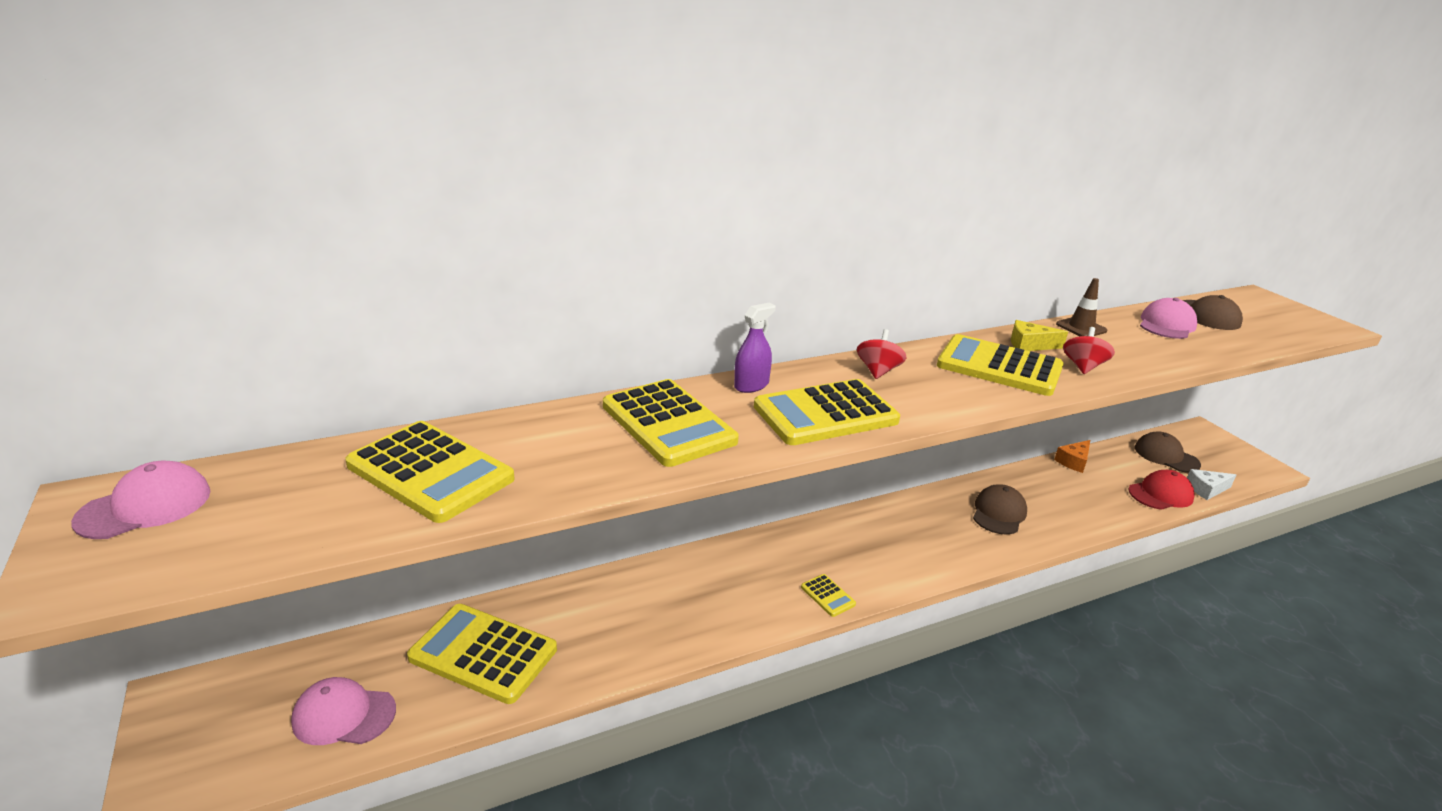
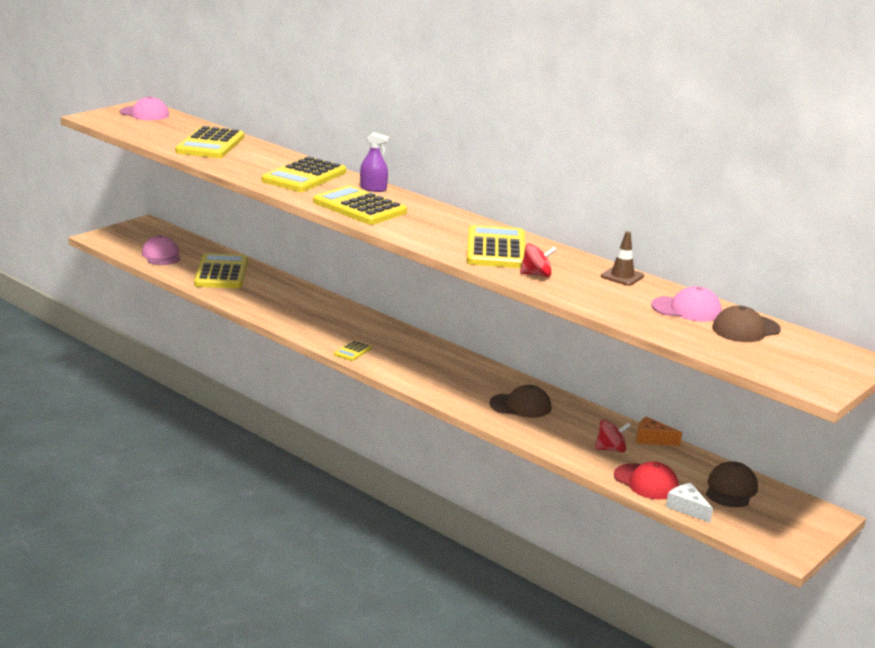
camera: 65 degrees right, 5 degrees down
red spinning top [857,329,906,379] -> red spinning top moved to [595,419,631,453]
yellow cheese [1011,320,1068,351] -> none

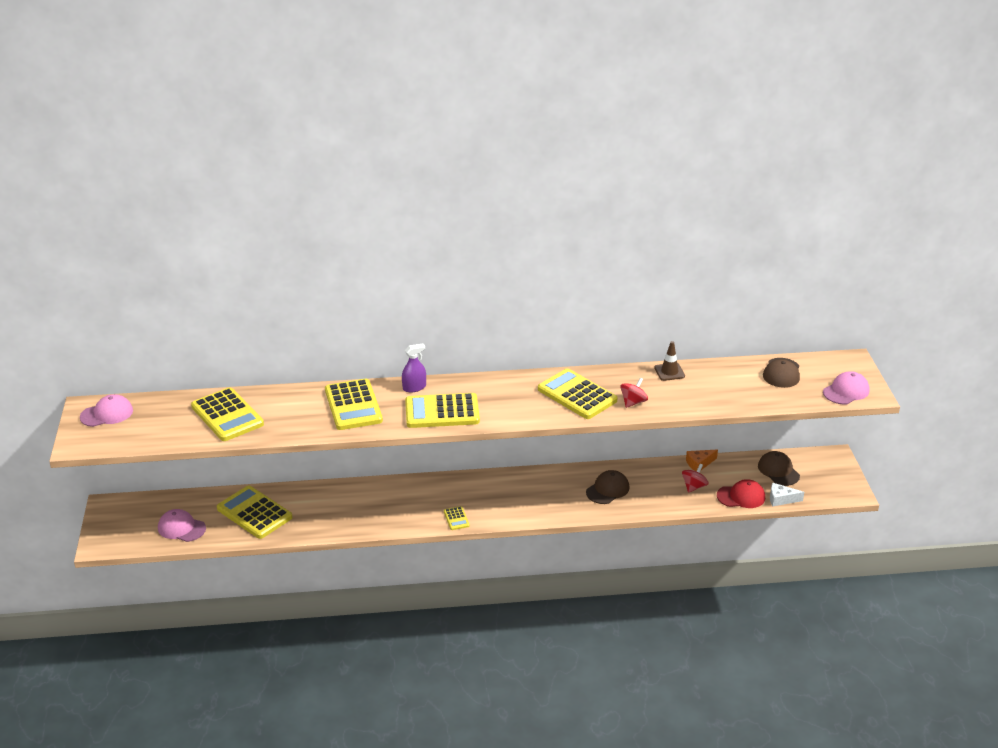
camera: 45 degrees left, 10 degrees up
pink cap [651,286,722,322] -> pink cap moved to [823,371,869,404]

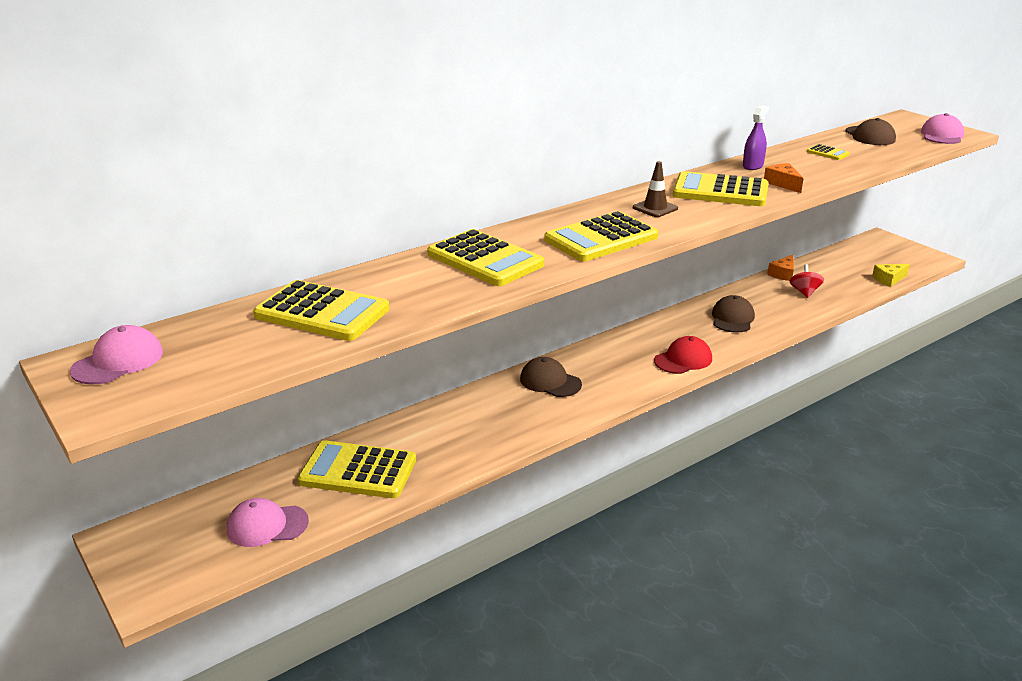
camera: 30 degrees left, 5 degrees down
purple spray bottle [402,344,426,392] -> purple spray bottle moved to [743,105,769,170]
yellow calculator [444,506,470,530] -> yellow calculator moved to [807,144,850,160]
red spinning top [620,378,648,408] -> orange cheese [764,163,804,193]
brown traffic cone [654,341,685,381] -> brown traffic cone moved to [633,161,678,217]
red cap [717,479,765,508] -> red cap moved to [654,336,712,374]
brown cap [758,451,800,486] -> brown cap moved to [520,357,582,397]
white cheese [770,483,804,506] -> yellow cheese [872,264,910,287]

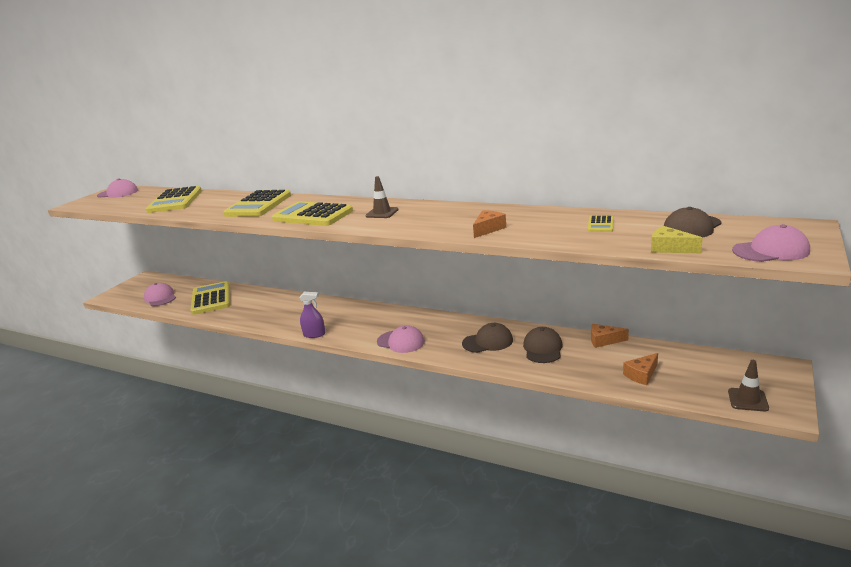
camera: 65 degrees right, 5 degrees down
brown cap [520,357,582,397] -> brown cap moved to [523,327,563,363]
red cap [654,336,712,374] -> pink cap [377,325,425,353]
yellow calculator [673,171,768,206] -> none
purple spray bottle [743,105,769,170] -> purple spray bottle moved to [299,292,325,338]
red spinning top [790,264,824,298] -> none
yellow cheese [872,264,910,287] -> yellow cheese moved to [651,226,703,253]
none -> orange cheese [623,353,658,385]
none -> brown traffic cone [728,360,769,411]

